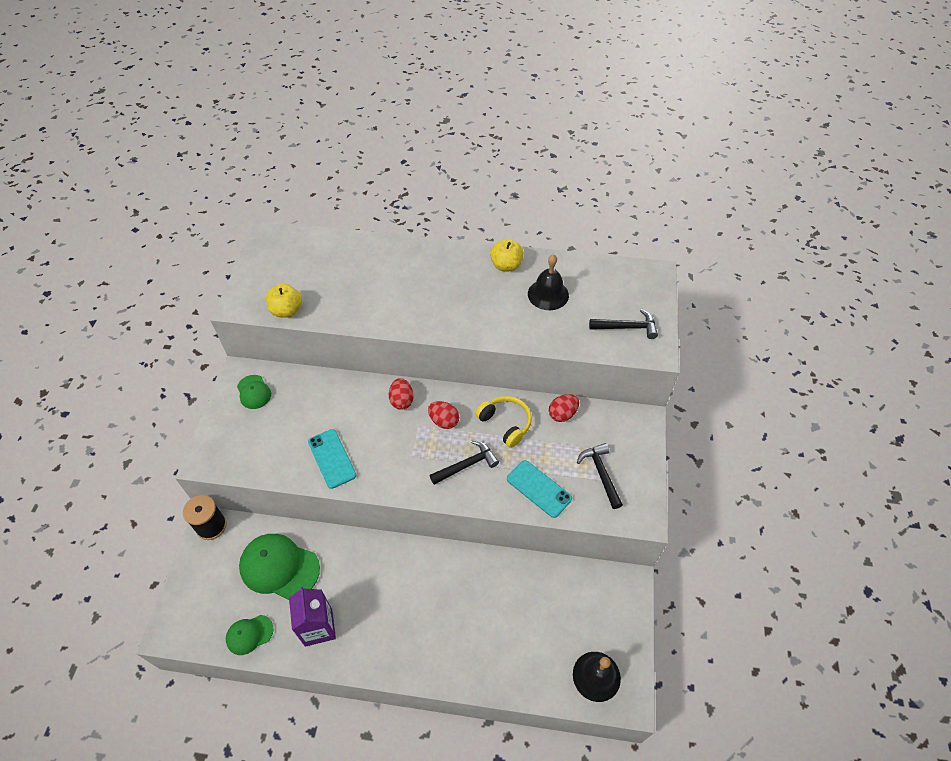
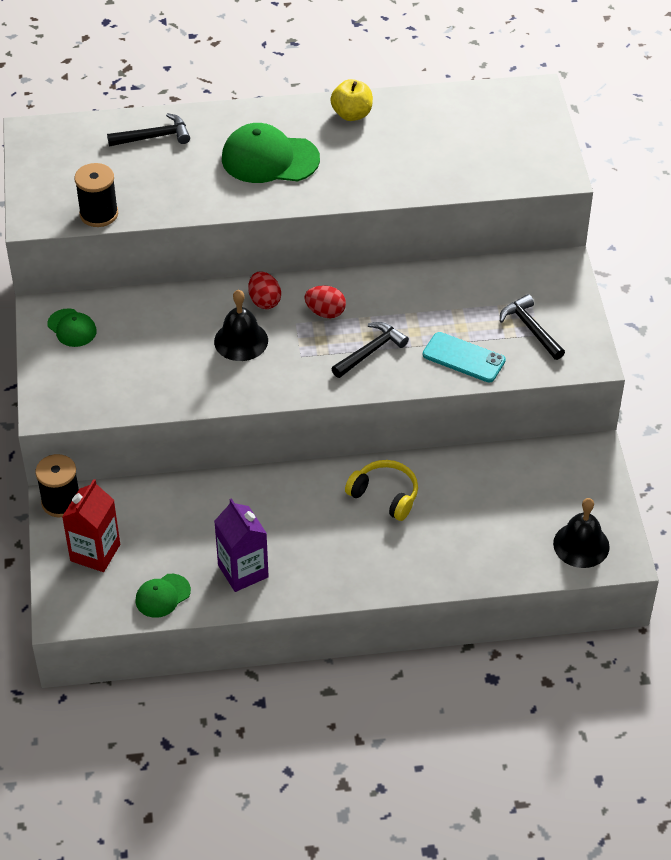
camera: 15 degrees left, 5 degrees down
green cap [239,534,320,600] -> green cap moved to [222,123,320,183]
yellow apple [266,283,302,318] -> black spool [74,163,118,227]
turquoise phone [308,429,356,489] -> none
yellow headphones [475,396,532,448] -> yellow headphones moved to [345,460,418,521]
black bell [528,254,569,310] -> black bell moved to [214,290,268,361]
red egg [549,394,579,422] -> none
black hammer [589,309,658,339] -> black hammer moved to [107,113,190,146]
none -> red carton [62,479,120,572]

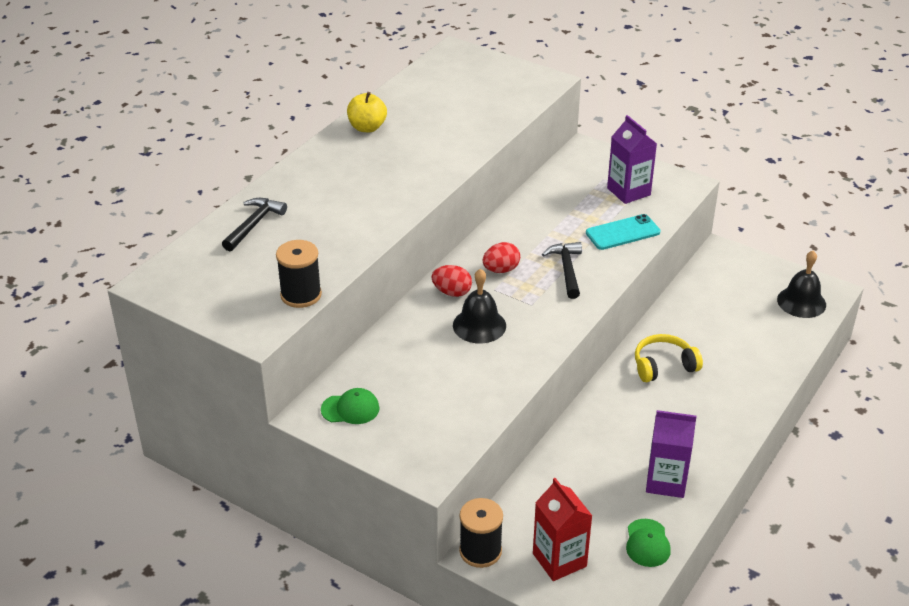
camera: 50 degrees left, 10 degrees down
green cap [222,123,320,183] -> none
black hammer [500,294,565,360] -> purple carton [607,115,657,204]

